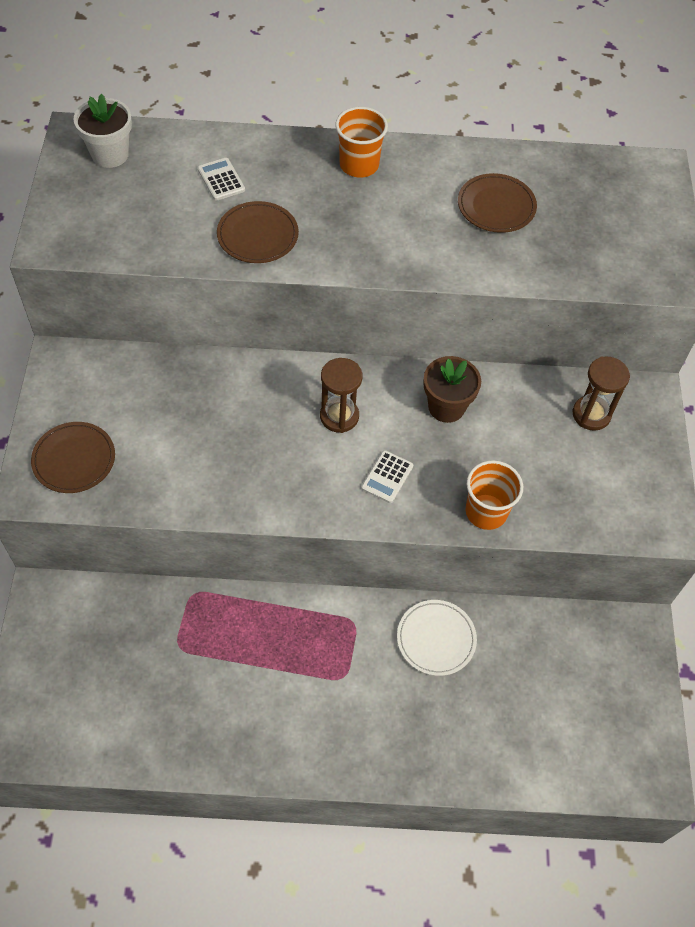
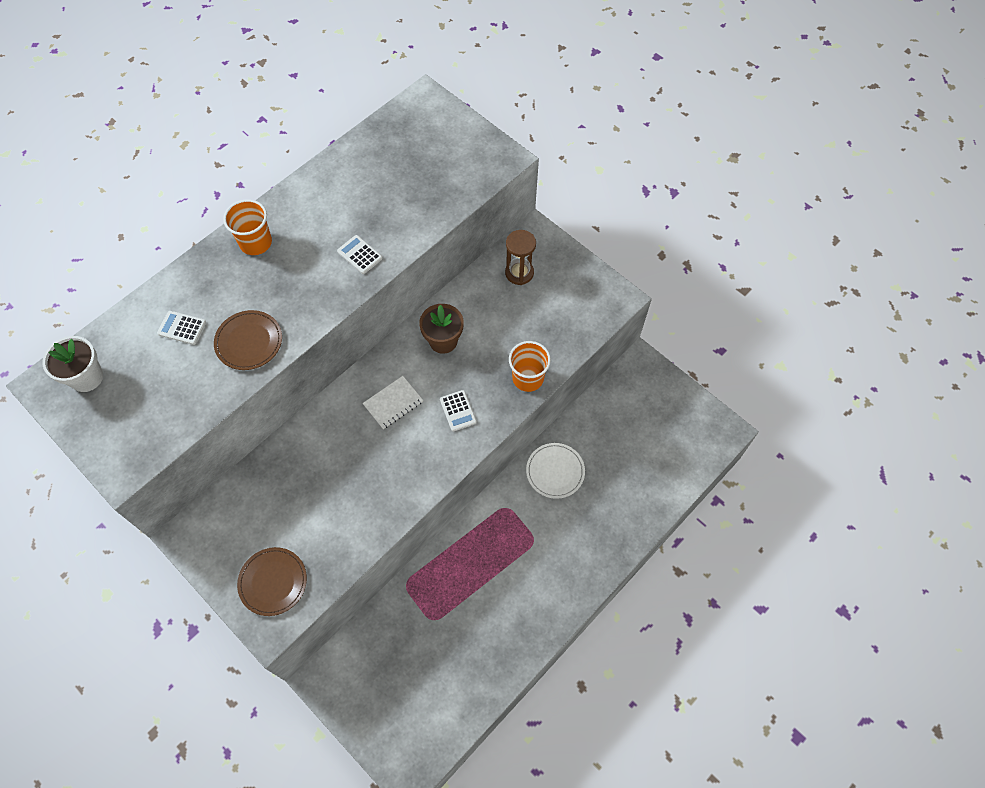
camera: 45 degrees left, 5 degrees up
brown hourglass [320,358,362,433] -> white notebook [363,376,423,429]
brown plate [458,173,537,233] -> none
none -> white calculator [337,235,383,274]

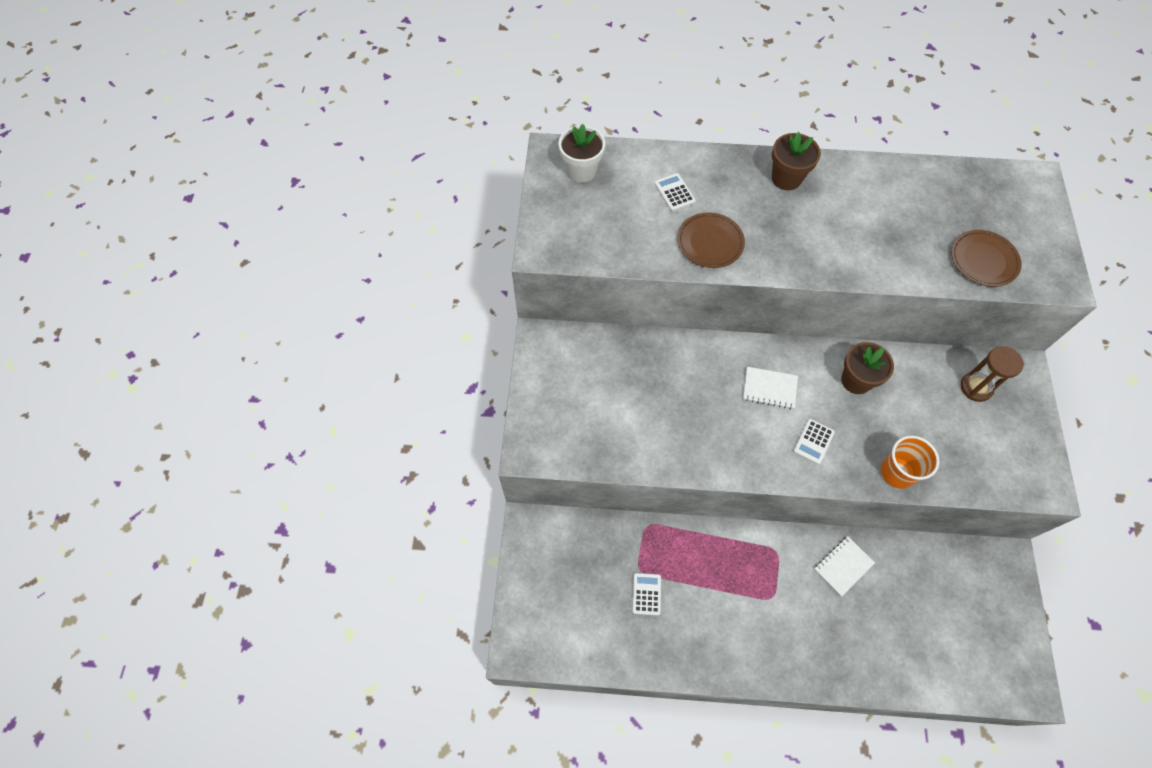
camera: 50 degrees right, 0 degrees up
orange cup [223,199,272,255] -> brown flower pot [772,132,821,190]
brown plate [237,547,307,616] -> brown plate moved to [951,230,1022,287]
white calculator [337,235,383,274] -> white calculator moved to [633,573,661,616]
white plate [526,443,585,499] -> white notebook [814,536,875,596]

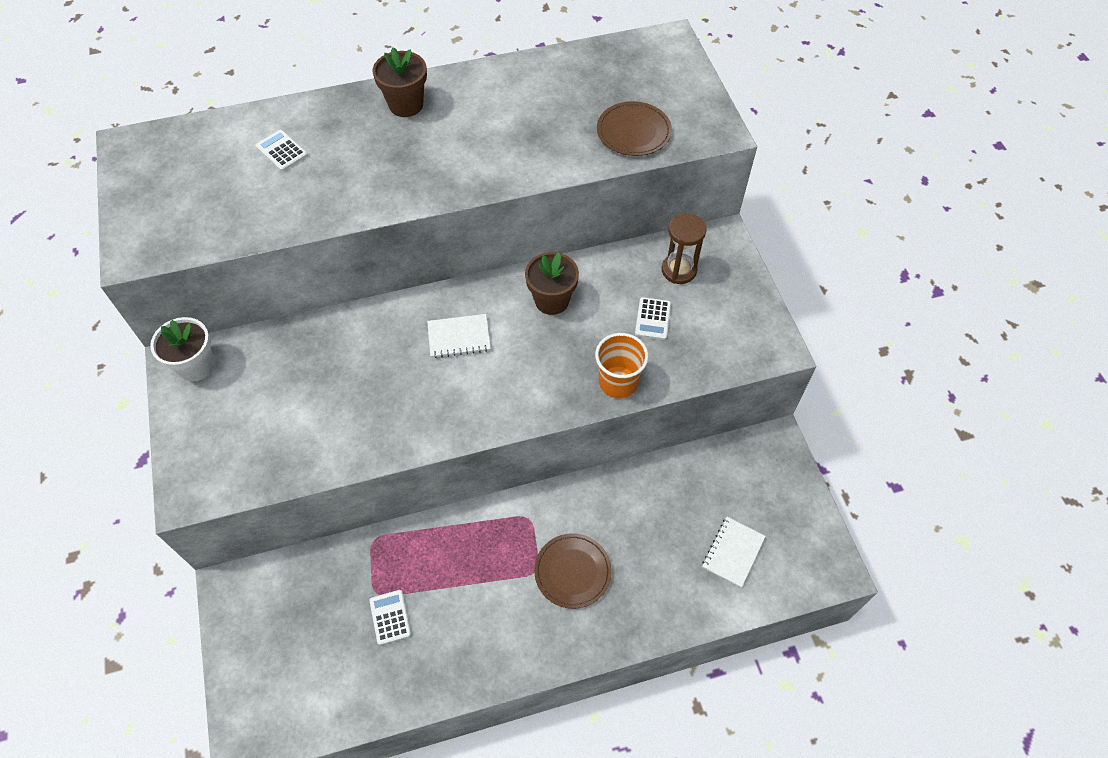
camera: 20 degrees left, 5 degrees down
white flower pot [559,124,605,183] -> white flower pot moved to [150,317,215,381]
brown plate [677,212,745,268] -> brown plate moved to [534,533,611,609]
white calculator [794,419,835,465] -> white calculator moved to [635,297,671,340]
white notebook [814,536,875,596] -> white notebook moved to [702,517,766,588]

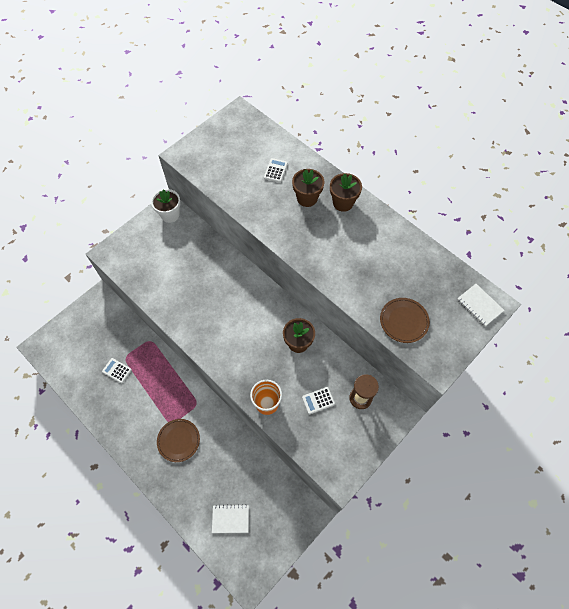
camera: 60 degrees right, 5 degrees up
white calculator [370,590,411,645] -> white calculator turned 105 degrees counterclockwise [102,358,132,383]
white notebook [427,314,491,358] -> white notebook moved to [457,284,505,326]
none -> brown flower pot [292,169,324,207]

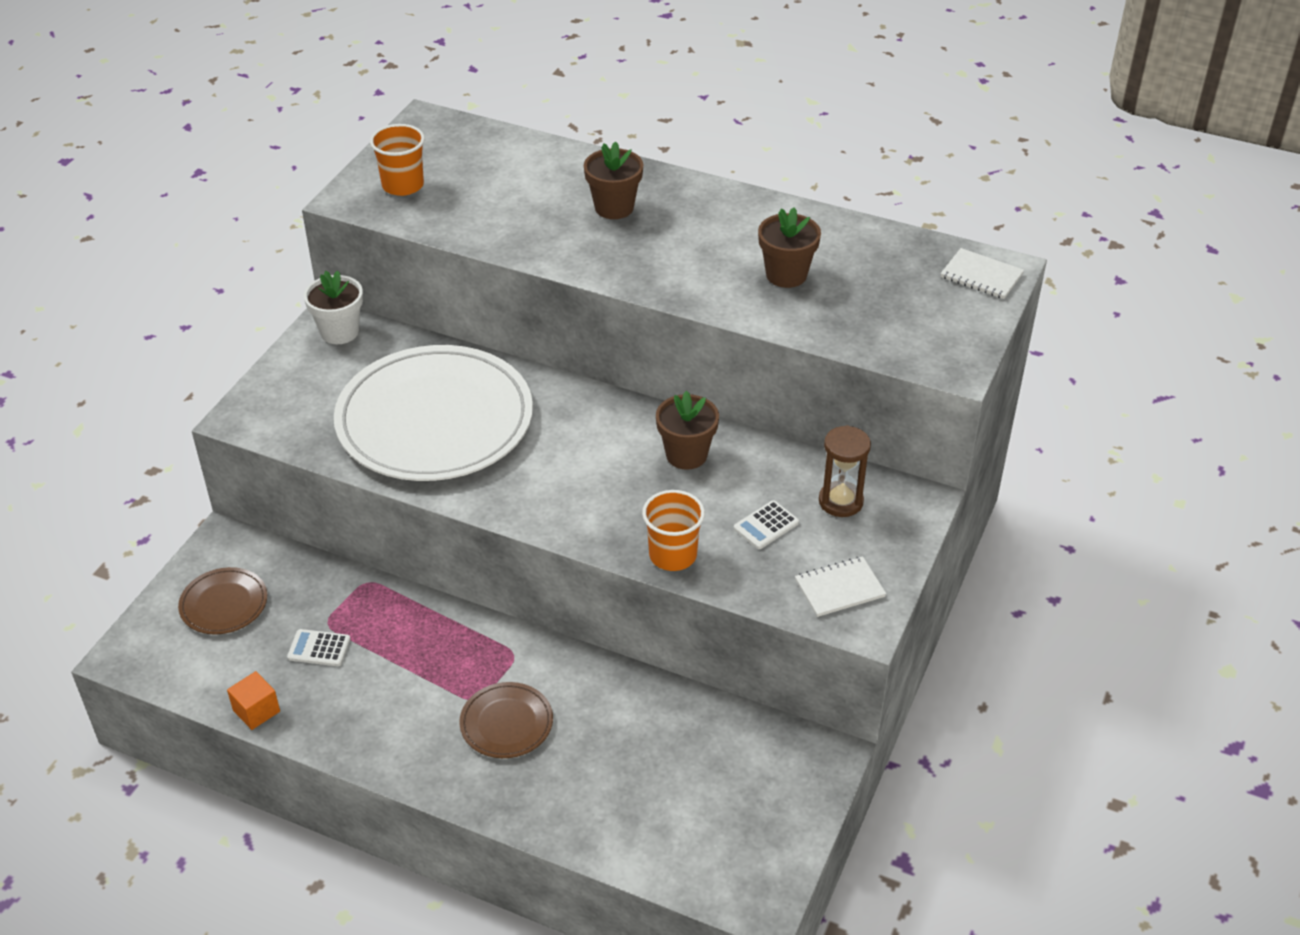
camera: 20 degrees left, 20 degrees down
white notebook [212,504,249,533] -> white notebook moved to [795,556,886,617]
white calculator [264,158,288,183] -> none
brown flower pot [330,173,362,212] -> brown flower pot moved to [758,208,821,288]
brown plate [380,298,430,343] -> brown plate moved to [178,567,267,634]
none -> orange cube [227,671,280,730]
none -> white plate [334,345,533,481]
none -> orange cup [370,124,425,196]

